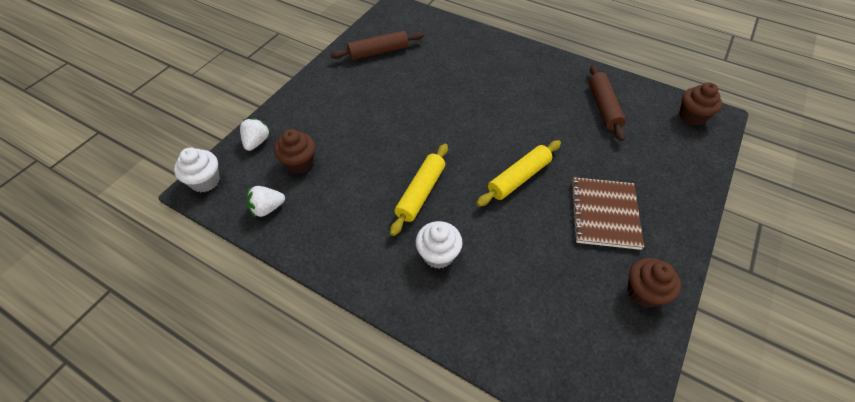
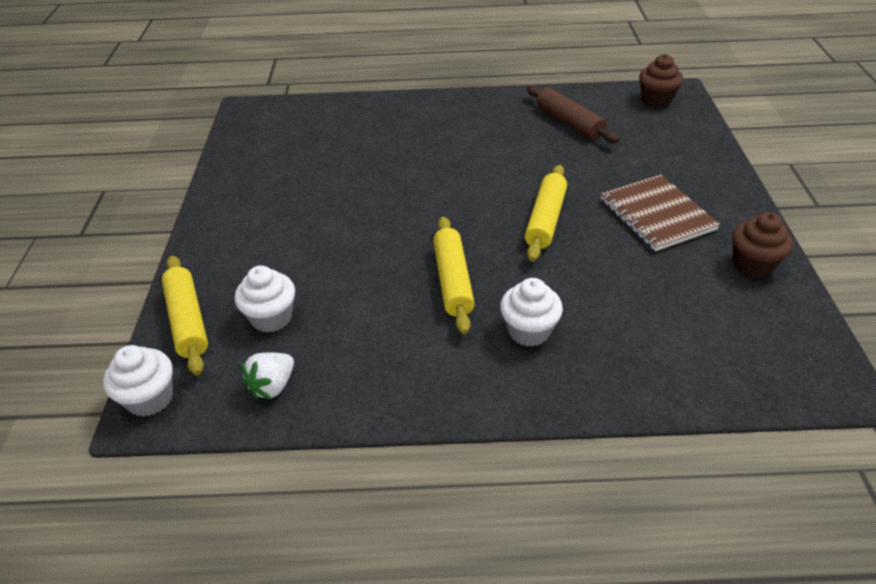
camera: 30 degrees left, 10 degrees down
white strawberry [240,118,271,151] -> yellow rolling pin [162,255,208,375]
brown cupcake [274,129,315,174] -> white cupcake [235,265,295,333]
brown rolling pin [330,31,424,60] -> none

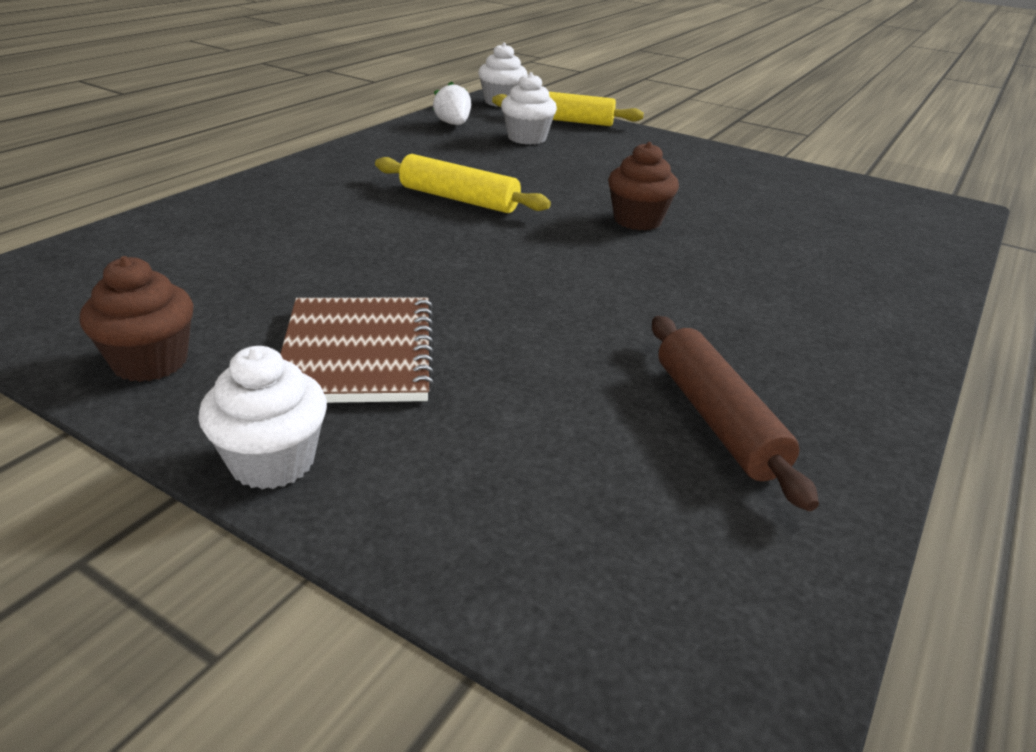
camera: 120 degrees right, 10 degrees down
white cupcake [500,278,563,347] -> white cupcake moved to [198,346,327,489]
yellow rolling pin [525,165,567,261] -> none
brown rolling pin [527,85,619,143] -> brown rolling pin turned 75 degrees clockwise [652,316,819,511]
brown notebook [601,175,720,251] -> brown notebook turned 75 degrees clockwise [280,298,435,403]
brown cupcake [639,54,683,108] -> brown cupcake moved to [608,142,679,230]

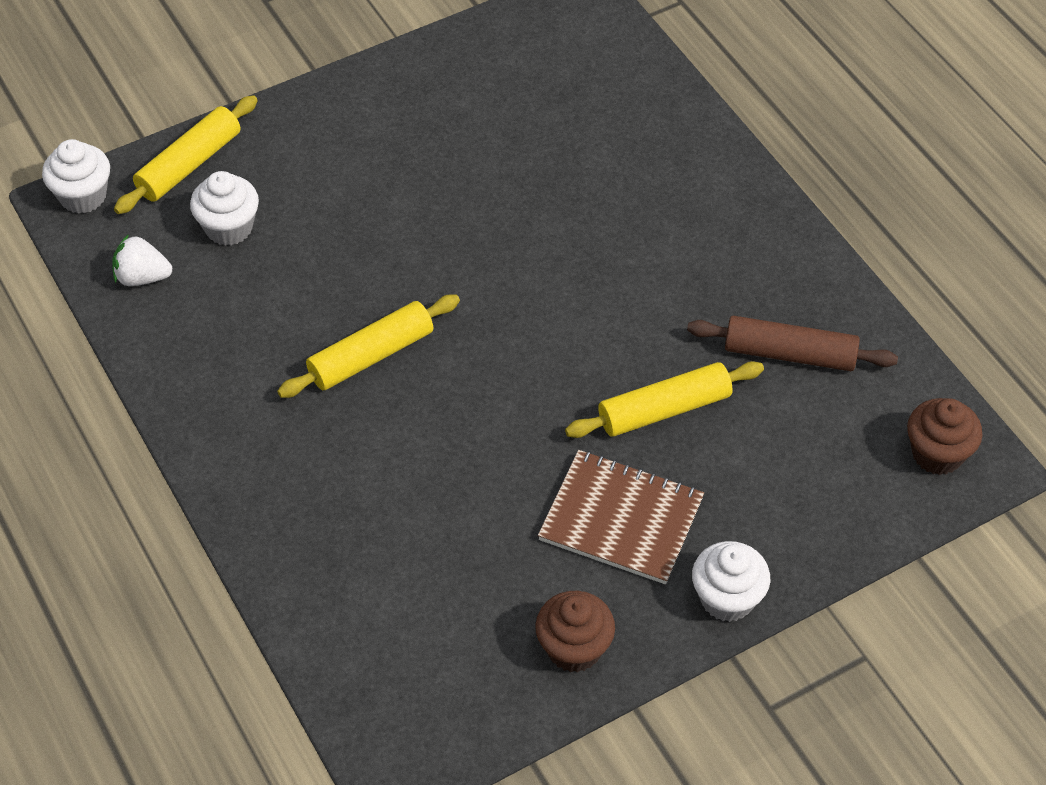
camera: 60 degrees left, 20 degrees up
brown cupcake [608,142,679,230] -> brown cupcake moved to [907,398,982,475]
none -> yellow rolling pin [565,361,764,438]

